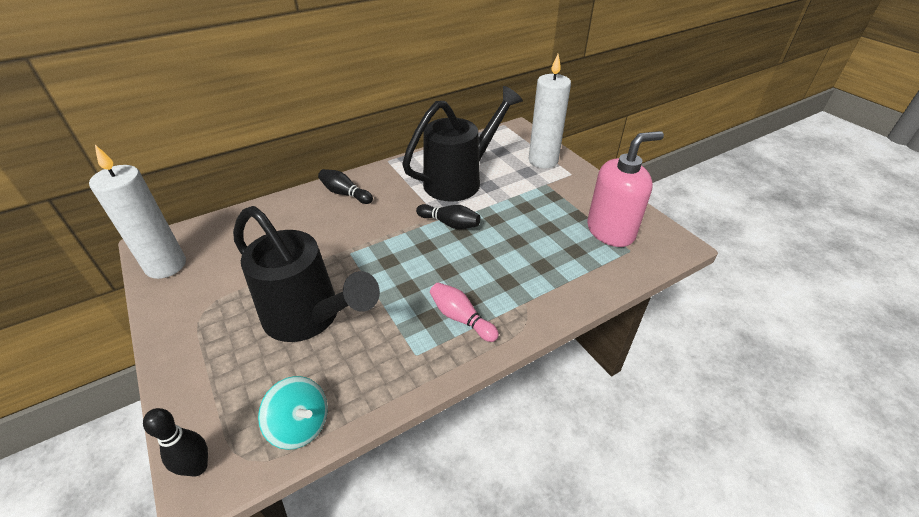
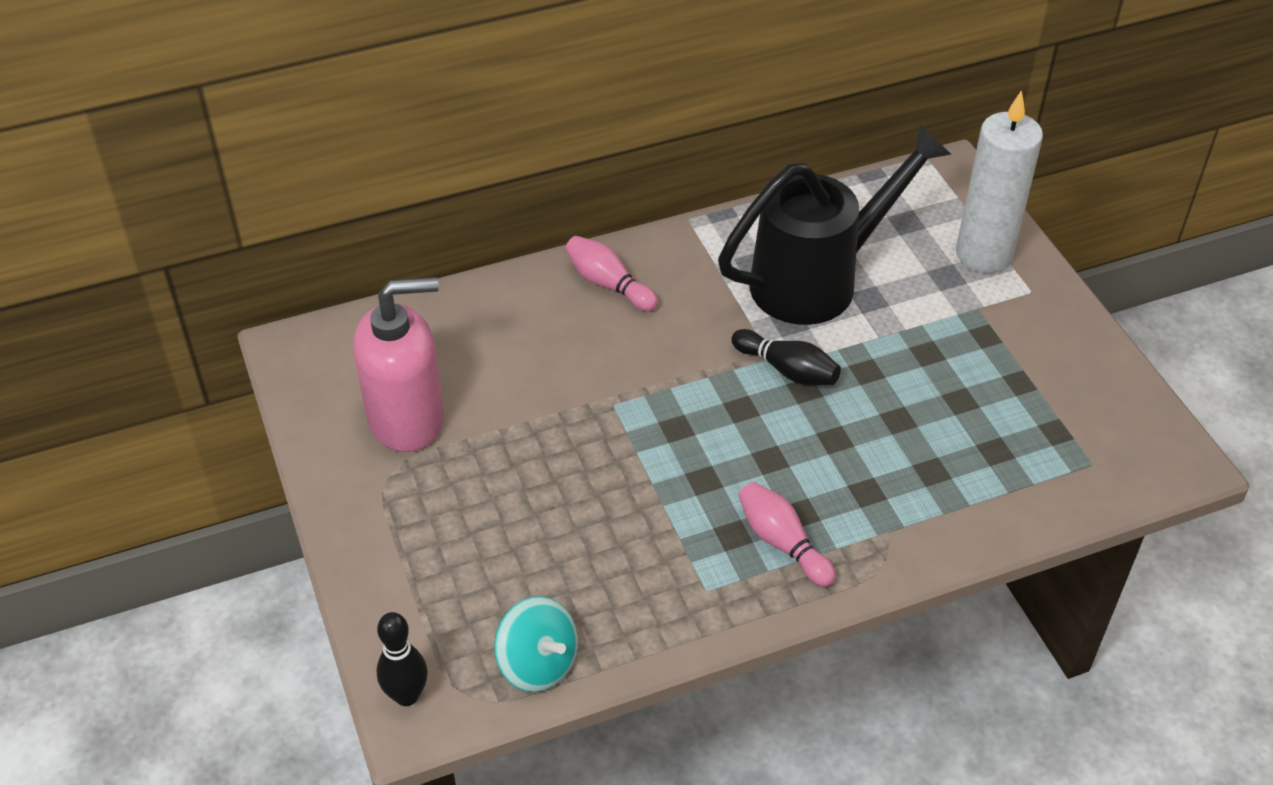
camera: 10 degrees right, 5 degrees up
white candle [89,145,186,279] -> none
black watering can [233,206,380,342] -> none
black bowling pin [318,169,373,204] -> pink bowling pin [565,236,658,312]
pink soap dispenser [587,131,664,247] -> pink soap dispenser moved to [353,277,444,452]

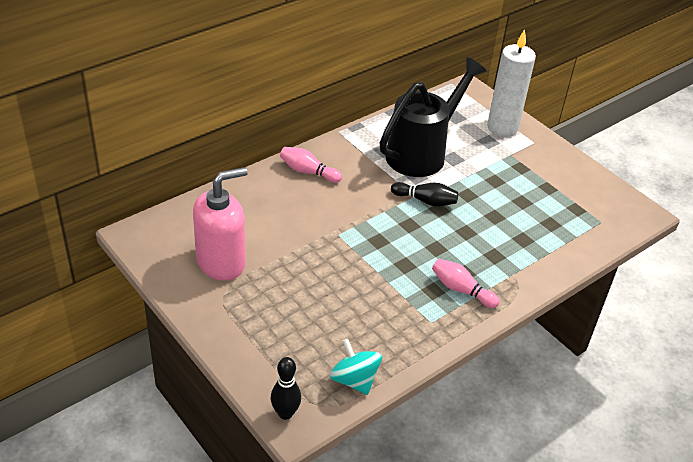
camera: 20 degrees left, 5 degrees down
turquoise spinning top [494,596,578,692] -> turquoise spinning top turned 150 degrees counterclockwise [330,339,382,395]

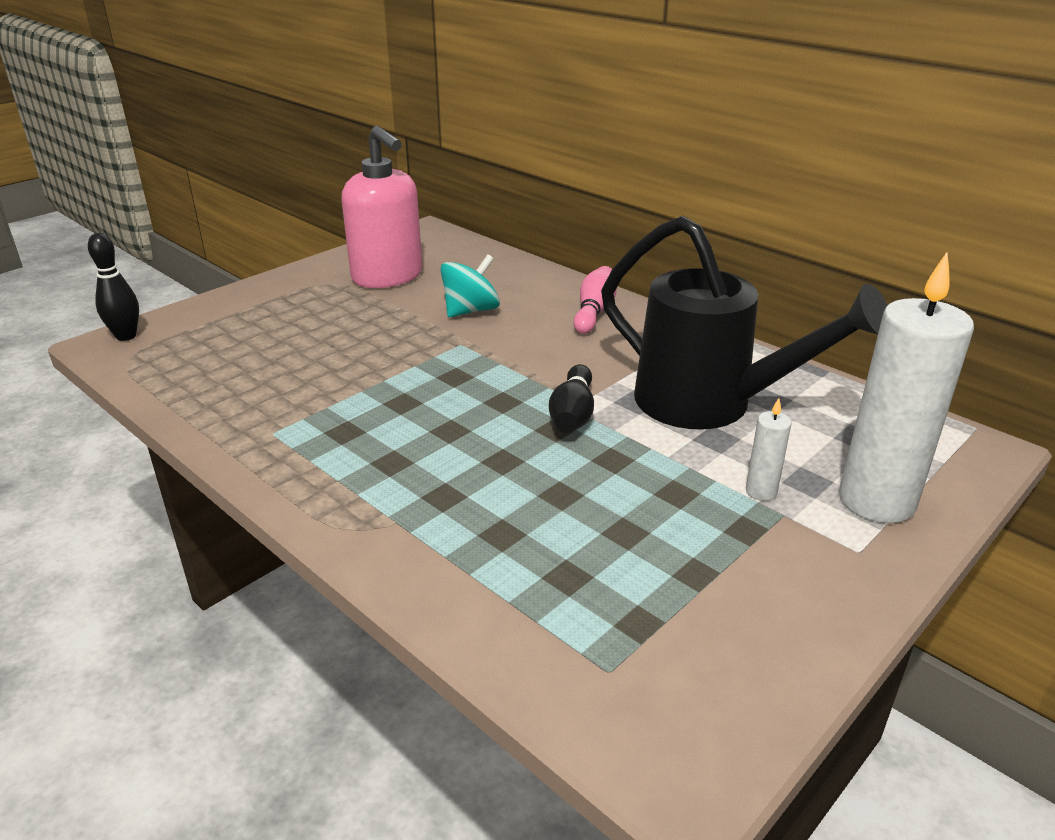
camera: 85 degrees right, 10 degrees down
turquoise spinning top [330,339,382,395] -> turquoise spinning top moved to [440,254,500,317]
pink bowling pin [432,259,500,308] -> none
none -> white candle [746,398,792,501]

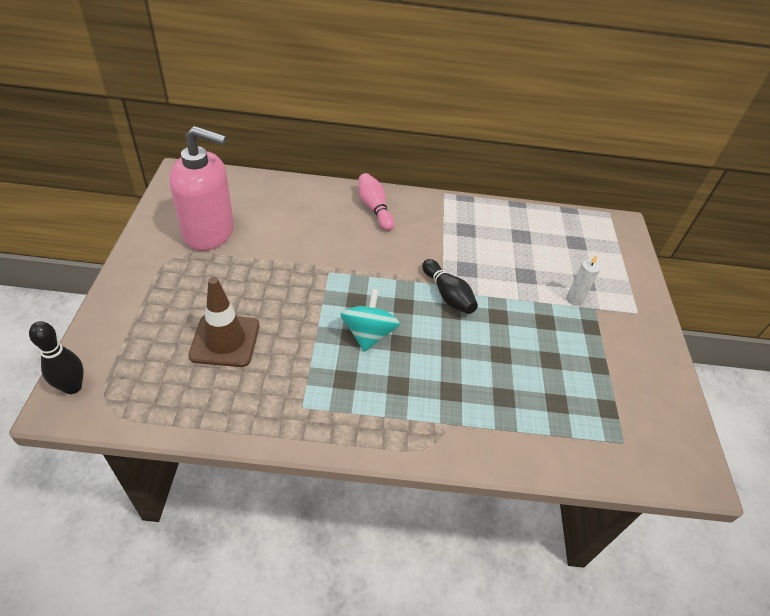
camera: 45 degrees left, 15 degrees up
turquoise spinning top [440,254,500,317] -> turquoise spinning top moved to [341,289,400,352]
black watering can [601,216,888,430] -> none
white candle [839,252,974,523] -> none
none -> brown traffic cone [188,277,259,367]

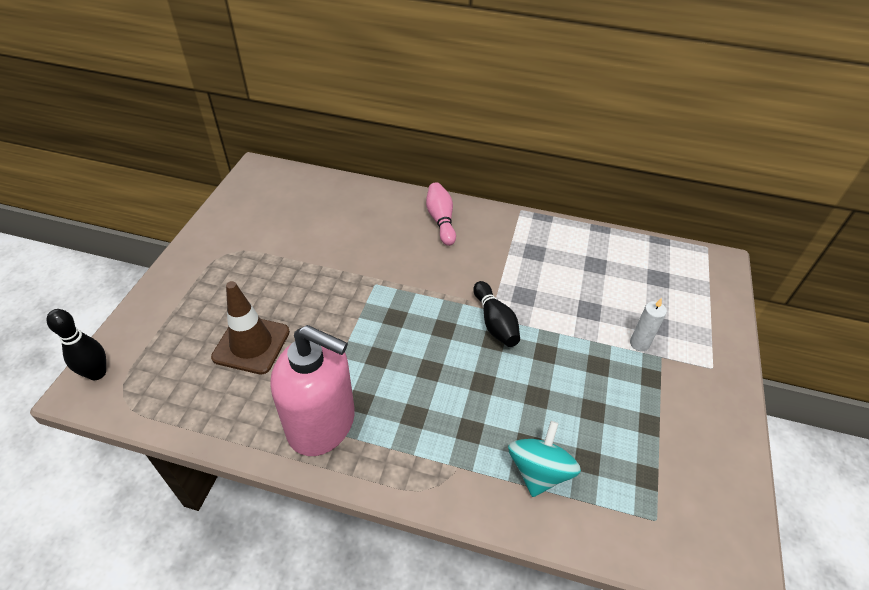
camera: 15 degrees right, 0 degrees up
pink soap dispenser [169,126,234,251] -> pink soap dispenser moved to [270,325,355,456]
turquoise spinning top [341,289,400,352] -> turquoise spinning top moved to [508,421,581,497]

